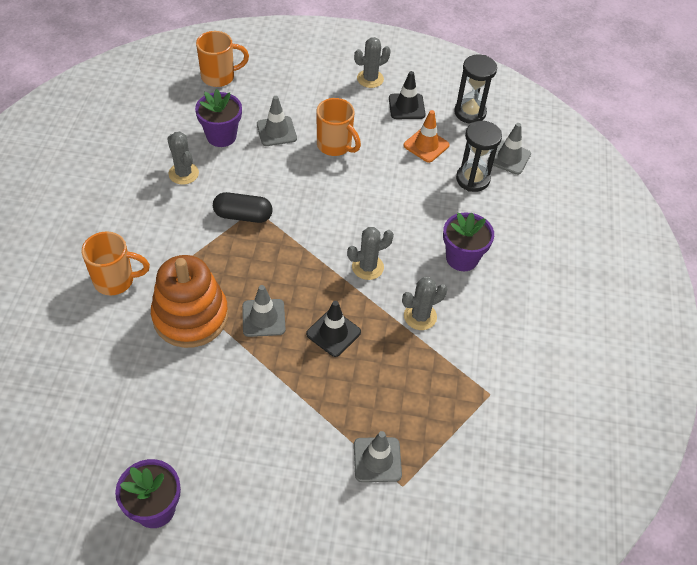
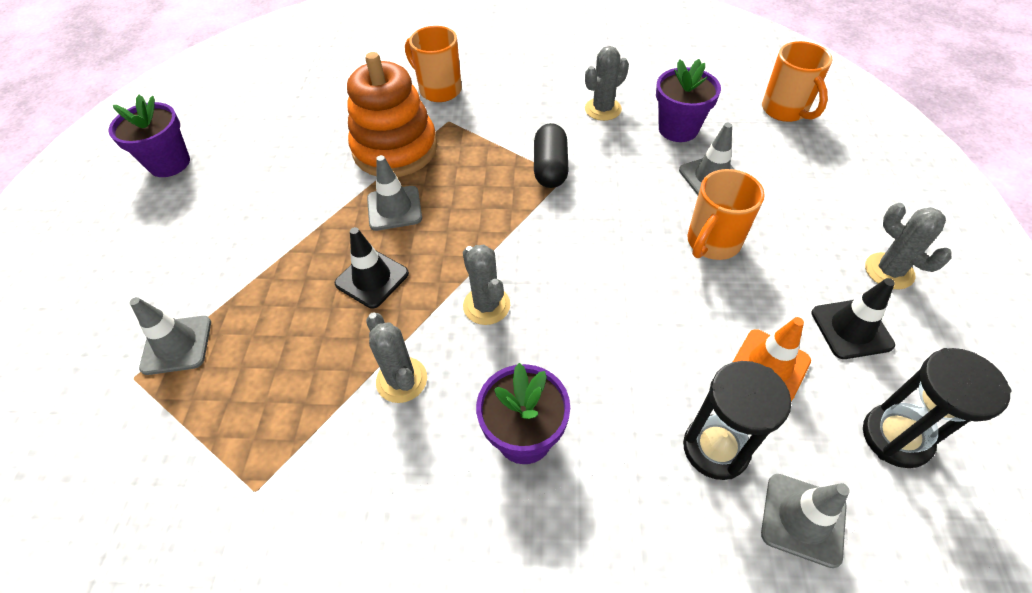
camera: 90 degrees right, 0 degrees up
orange mug [82,231,150,295] -> orange mug turned 135 degrees clockwise [405,26,462,102]

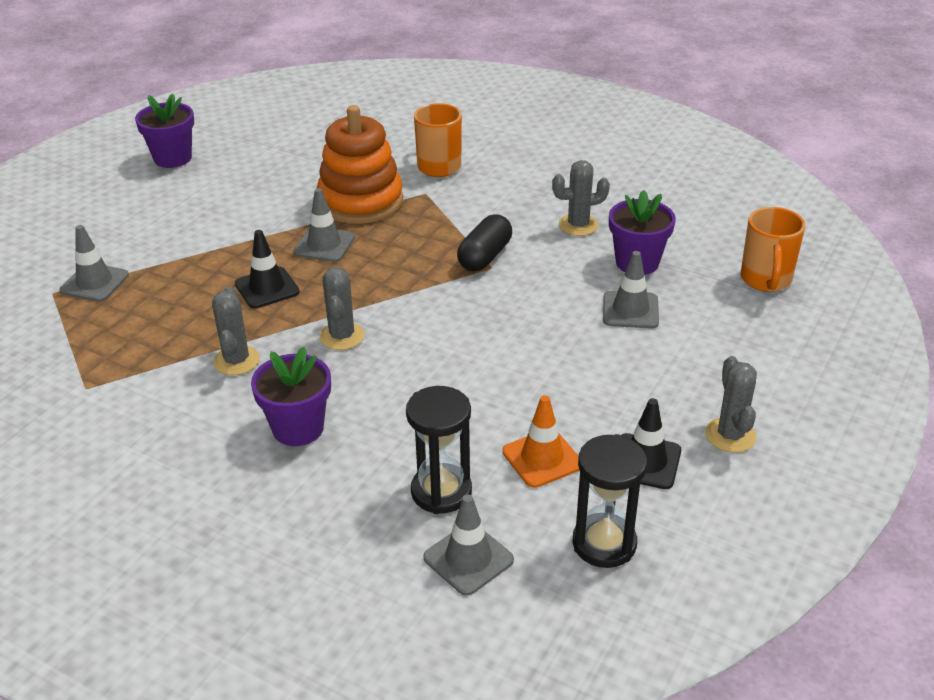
camera: 25 degrees right, 15 degrees down
orange mug [687,169,765,260] -> none

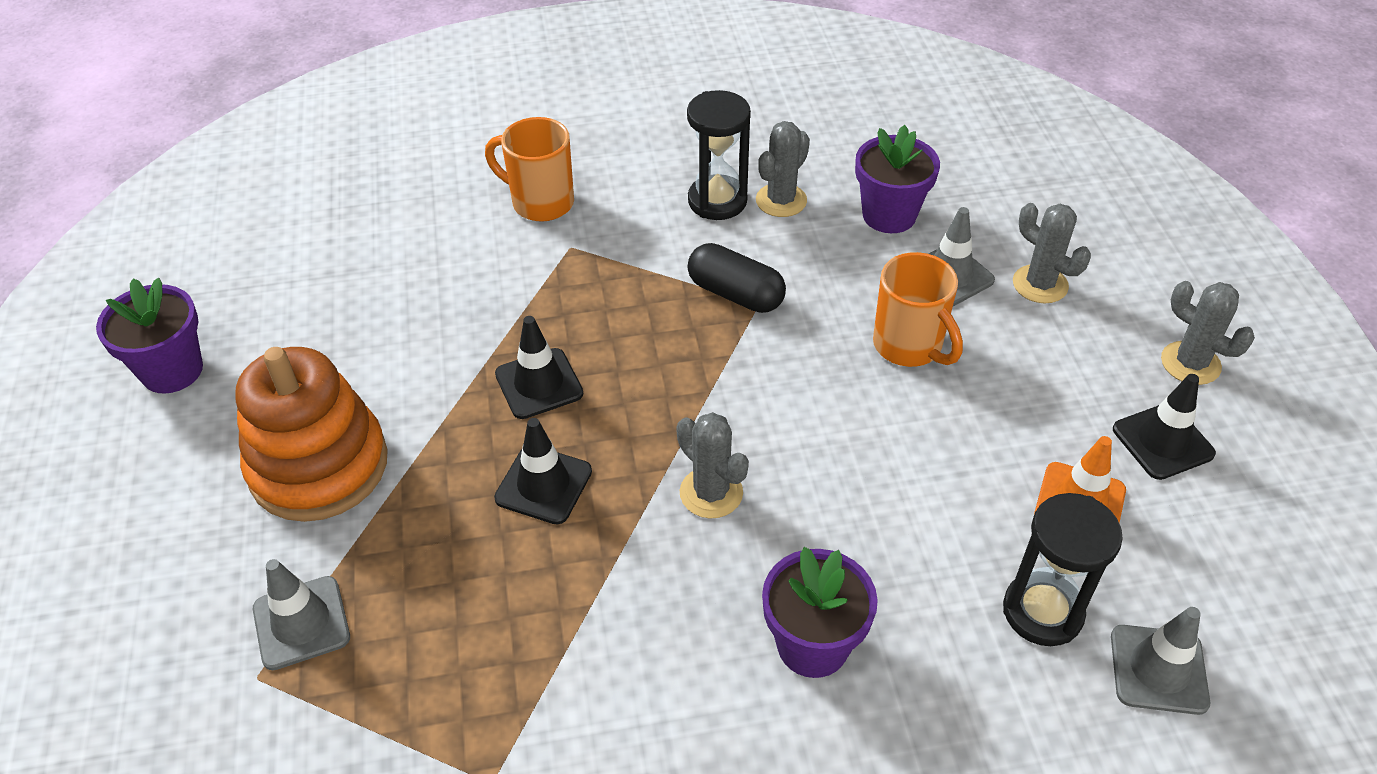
camera: 40 degrees left, 10 degrees up
grey cactus [212,286,260,375] -> grey cactus moved to [1013,203,1091,303]
grey traffic cone [293,188,355,262] -> black traffic cone [495,316,583,419]
orange stacking toy [317,105,403,224] -> orange stacking toy moved to [236,347,388,522]
black capsule [457,214,512,271] -> black capsule turned 45 degrees counterclockwise [688,243,786,313]
black hourglass [572,434,647,568] -> black hourglass moved to [687,90,751,220]
orange mug [741,207,805,292] -> orange mug moved to [873,252,963,367]

